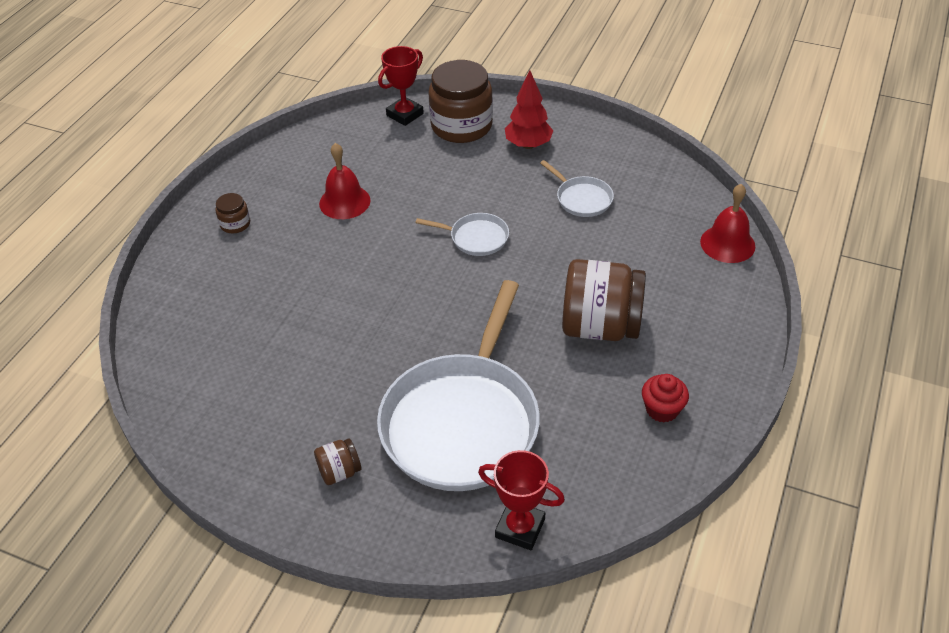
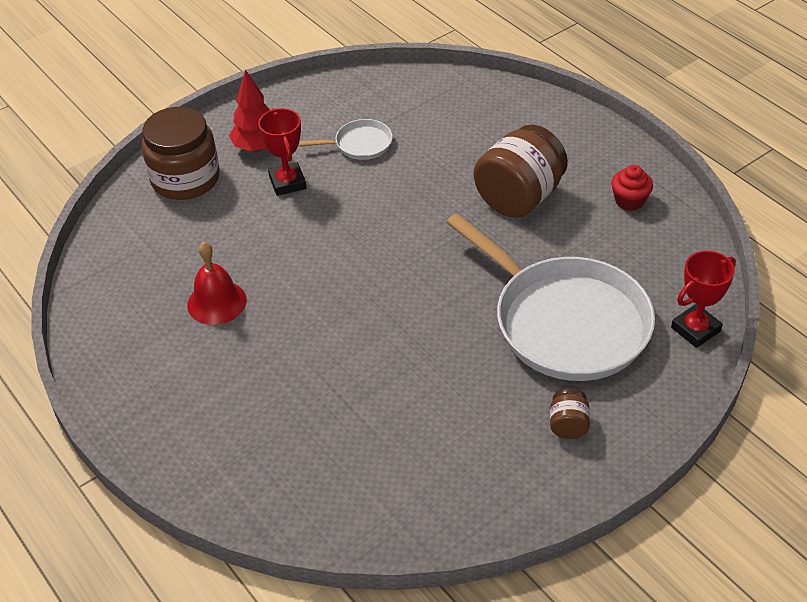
camera: 60 degrees left, 0 degrees up
brown jar [215,193,250,233] -> none
red trophy [378,46,424,126] -> red trophy moved to [258,108,306,196]
white pan [416,213,509,256] -> none
red bell [700,184,755,263] -> none

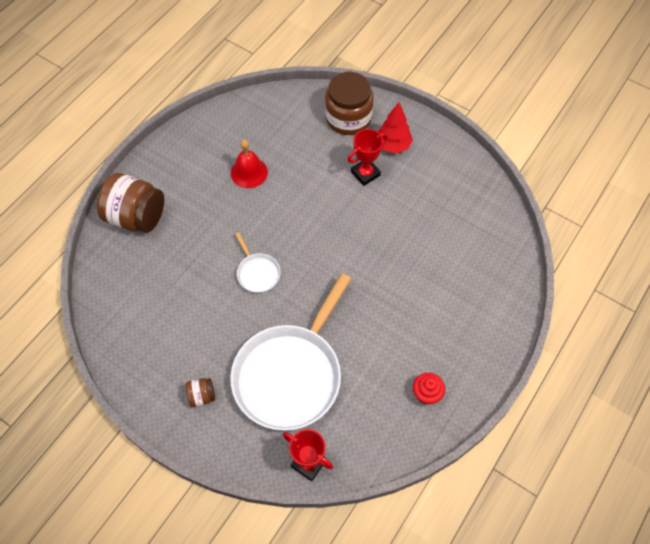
camera: 70 degrees right, 15 degrees up
white pan [299,119,393,160] -> white pan moved to [235,232,280,293]
brown jar [474,125,568,218] -> brown jar moved to [97,173,164,233]

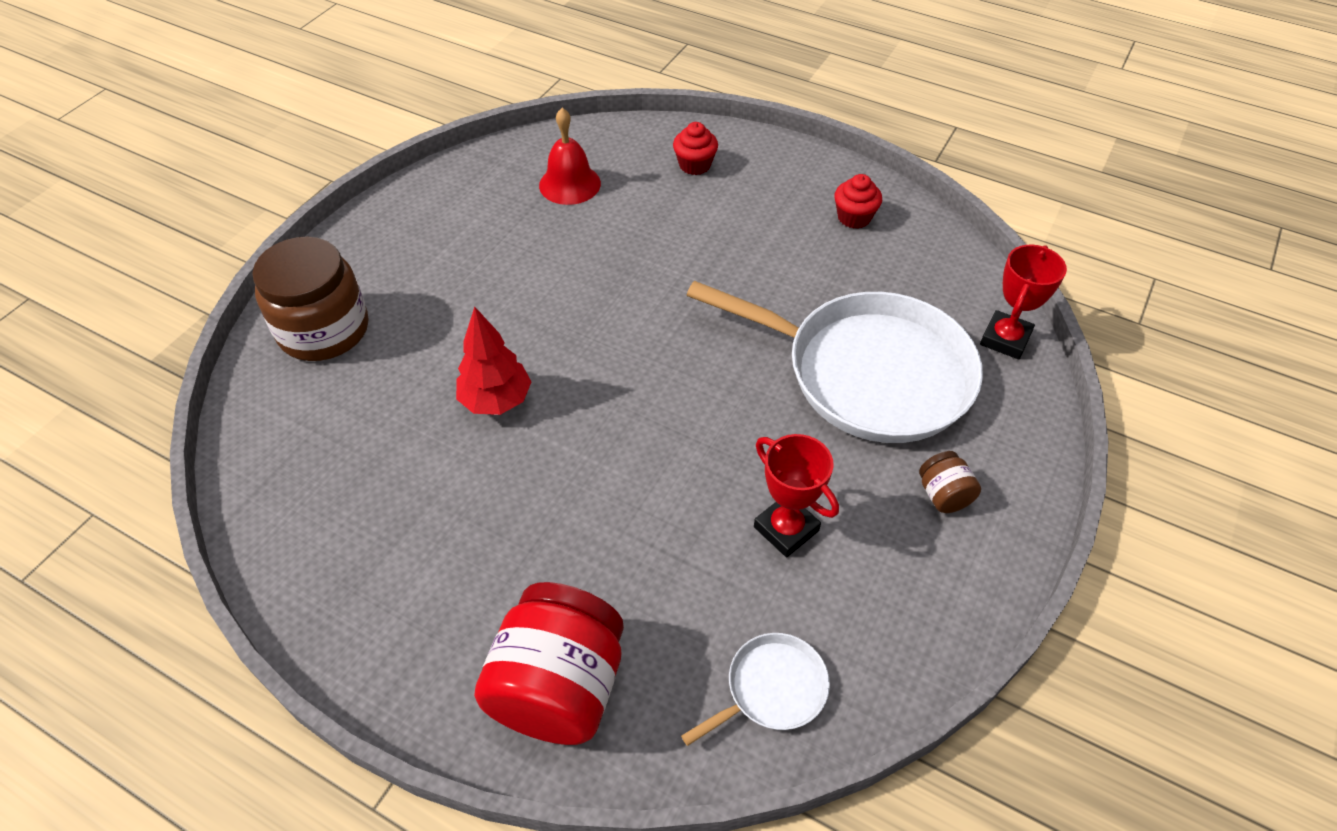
camera: 95 degrees left, 10 degrees down
brown jar [97,173,164,233] -> red jar [474,582,624,745]
red bell [231,139,268,188] -> red bell moved to [539,108,601,205]
white pan [235,232,280,293] -> white pan moved to [681,633,830,746]
red trophy [348,129,388,186] -> red trophy moved to [754,434,839,557]
red tree [377,103,413,154] -> red tree moved to [456,306,532,415]
none -> red cupcake [673,122,718,175]

